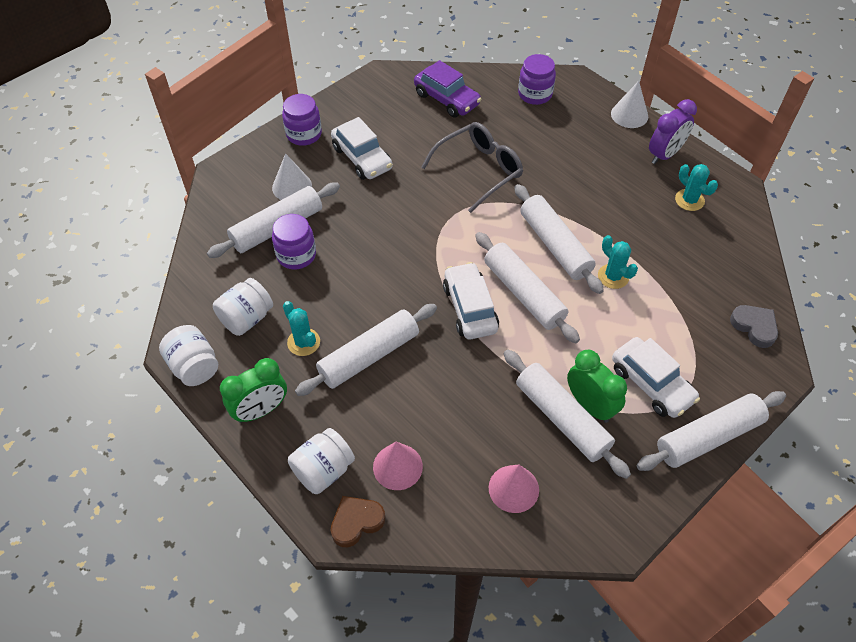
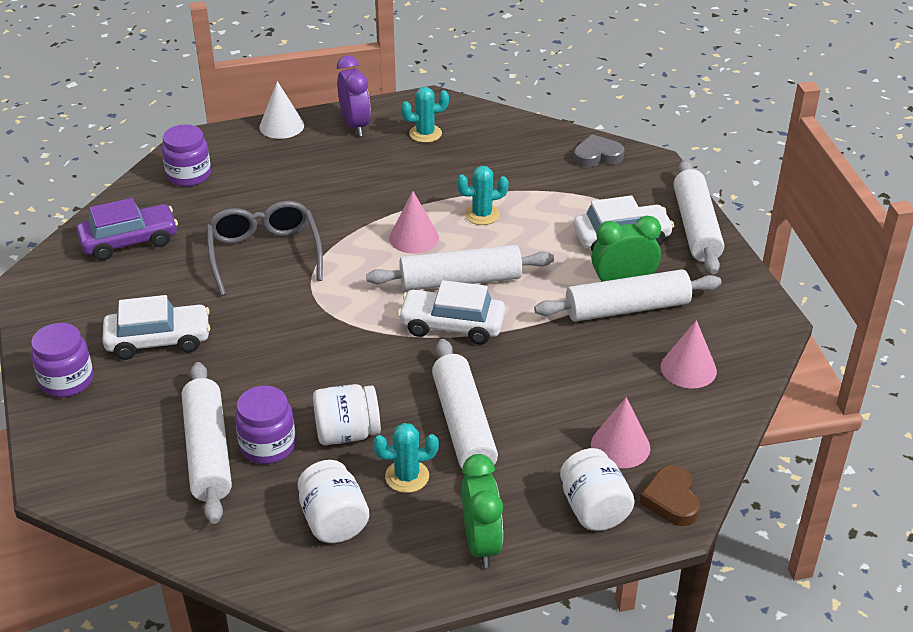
camera: 65 degrees left, 15 degrees down
white jar [159,325,218,386] -> white jar moved to [313,384,381,445]
white cone [272,153,312,200] -> none
white rolling pin [514,184,604,294] -> pink cone [389,191,439,254]

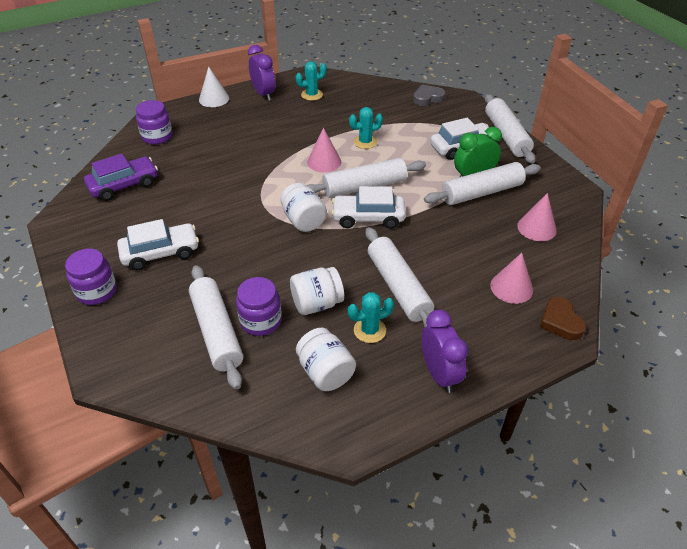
camera: 10 degrees left, 5 degrees up
grey glasses [207,201,323,296] -> none
green clock [462,454,503,568] -> purple clock [422,309,468,393]
white jar [560,448,635,531] -> white jar moved to [280,183,327,232]

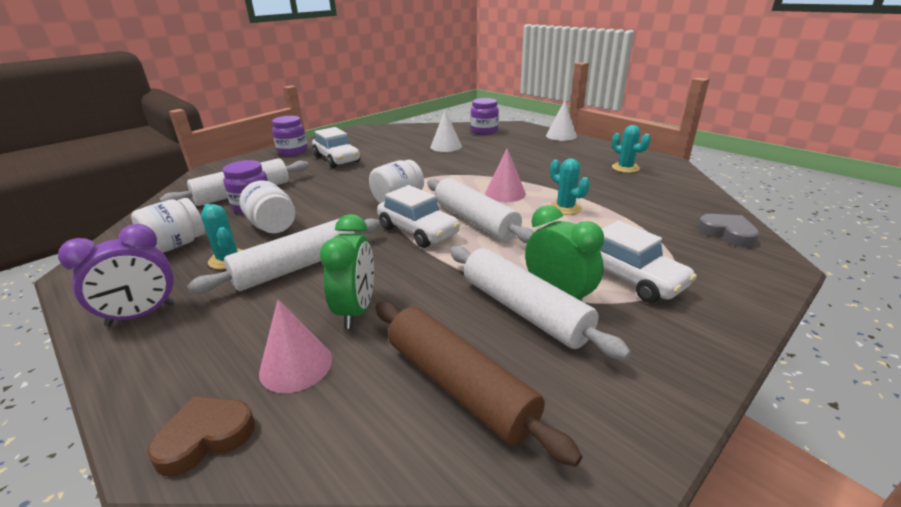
camera: 75 degrees right, 15 degrees down
purple car [84,154,158,201] -> none
purple clock [248,45,275,101] -> none
white car [331,186,406,229] -> white car turned 150 degrees clockwise [377,185,460,248]
white rolling pin [485,94,536,164] -> none
pink cone [517,193,557,241] -> brown rolling pin [375,302,582,467]
none -> green clock [320,214,374,329]
none -> white cone [430,110,462,152]

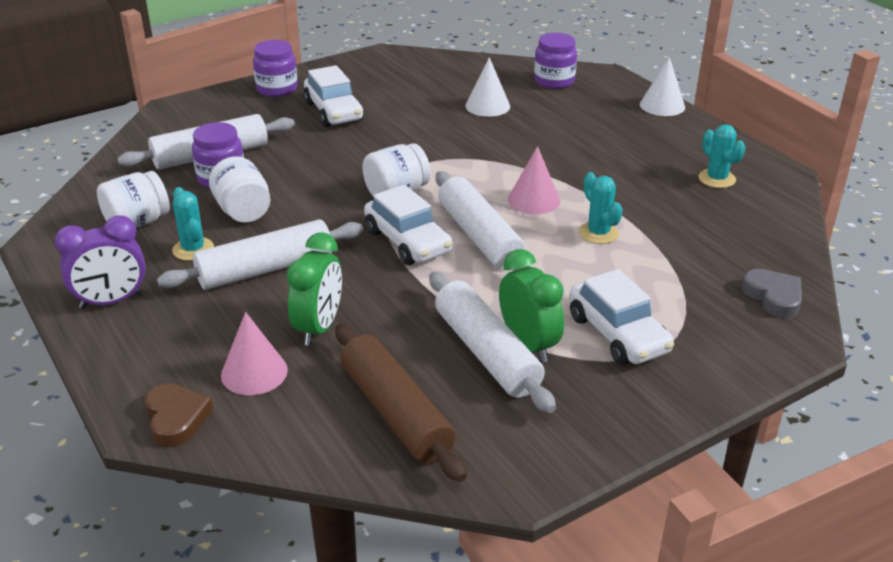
camera: 10 degrees right, 5 degrees up
brown heart [147,396,255,476] -> brown heart turned 90 degrees clockwise [145,383,213,447]

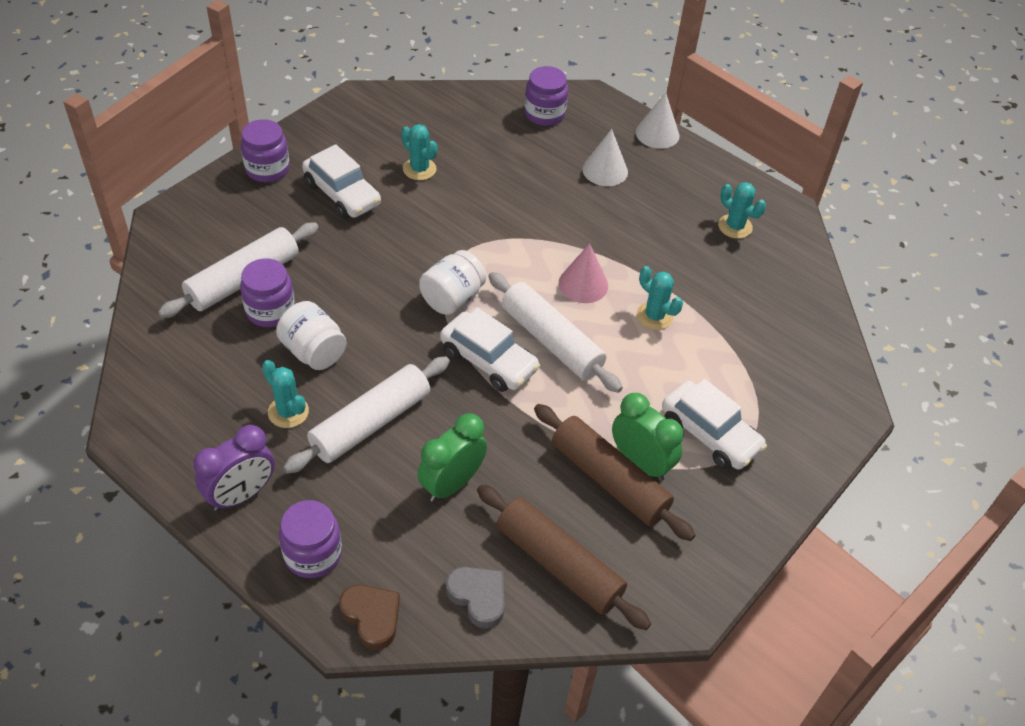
camera: 20 degrees left, 15 degrees up
white jar [97,171,170,228] -> none
pink cone [221,312,288,395] -> none
green clock [287,232,342,346] -> green clock turned 135 degrees counterclockwise [417,413,487,502]
white rolling pin [429,272,556,413] -> brown rolling pin [534,404,695,541]
white cone [465,57,510,117] -> white cone moved to [583,129,628,186]
grey heart [742,269,802,318] -> grey heart moved to [446,567,505,629]
none -> purple jar [279,500,342,578]
none -> turquoise cactus [401,124,438,180]

